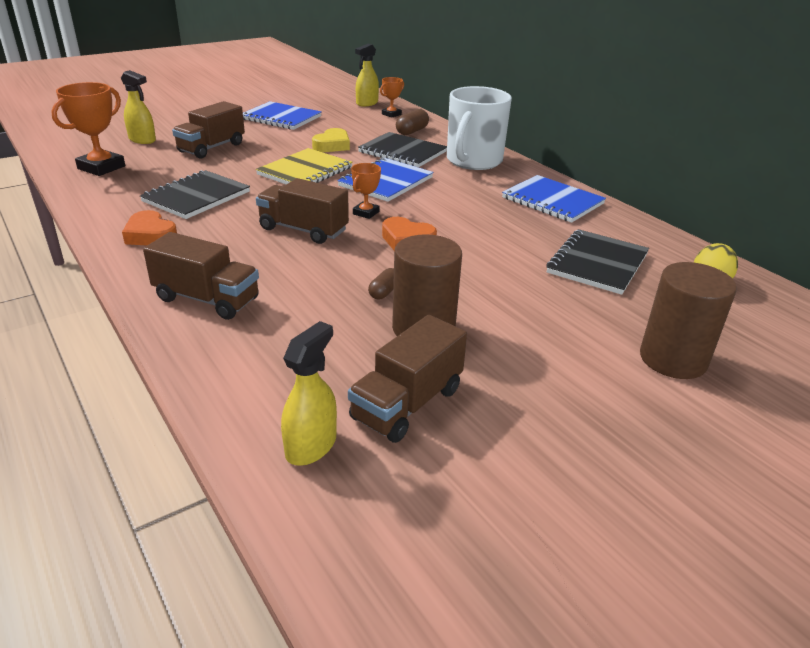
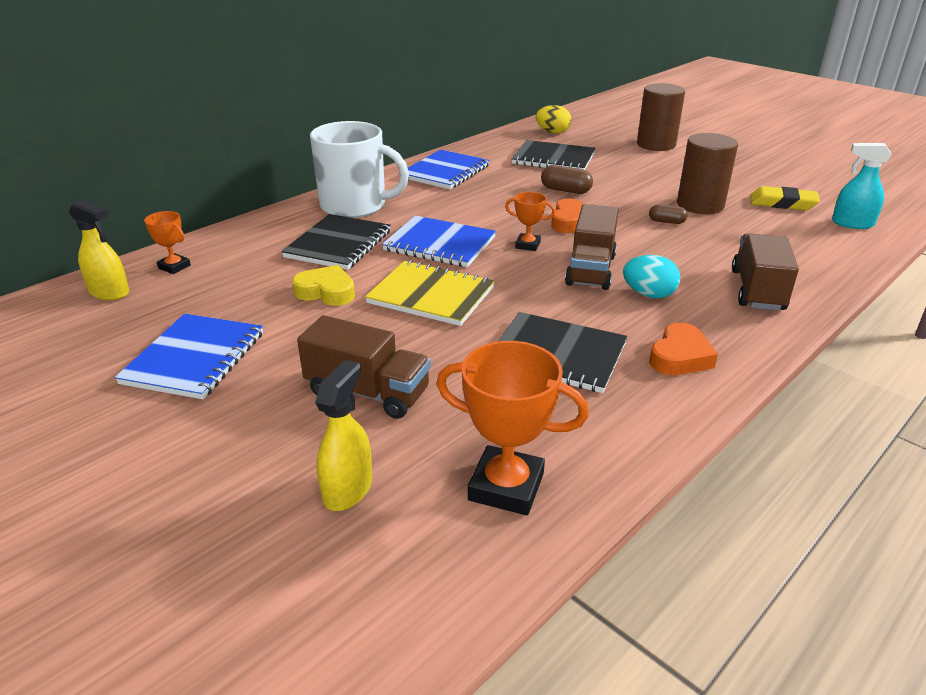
camera: 100 degrees left, 0 degrees up
yellow spray bottle [281,321,337,466] -> turquoise spray bottle [832,143,892,229]
brown truck [348,315,467,443] -> yellow eraser [750,186,820,210]
brown capsule [396,109,429,135] -> brown capsule moved to [541,165,593,194]
none -> turquoise egg [623,255,681,298]

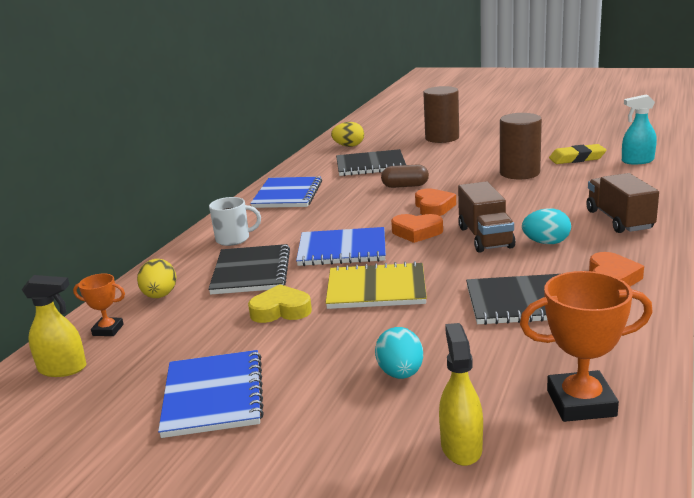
camera: 20 degrees left, 10 degrees down
brown truck [297,315,431,419] -> turquoise egg [375,327,423,379]
white mug [310,121,409,218] -> white mug [209,197,261,246], size x0.53
orange trophy [505,192,555,251] -> orange heart [391,214,443,243]
brown capsule [649,204,688,224] -> none
none -> yellow egg [137,259,177,298]

